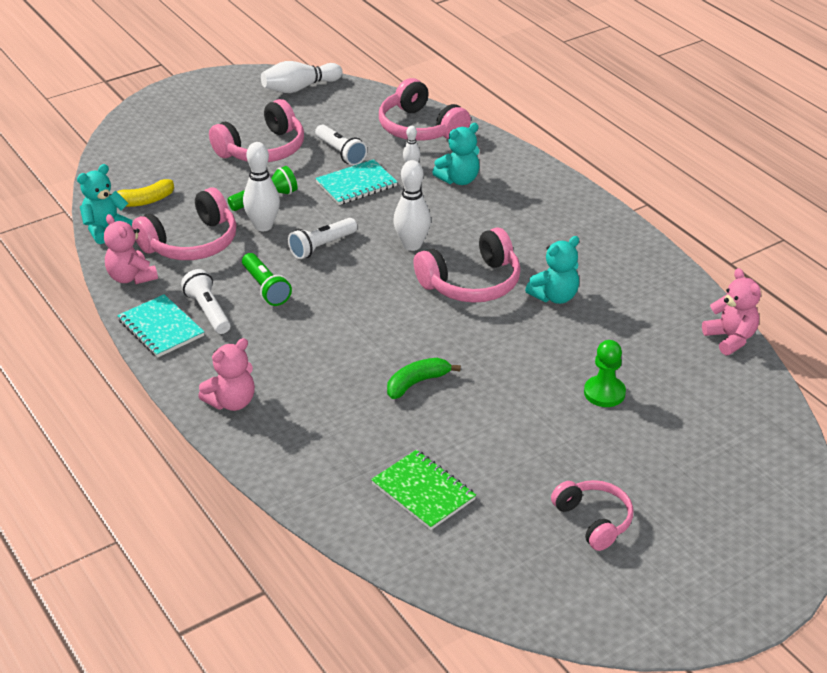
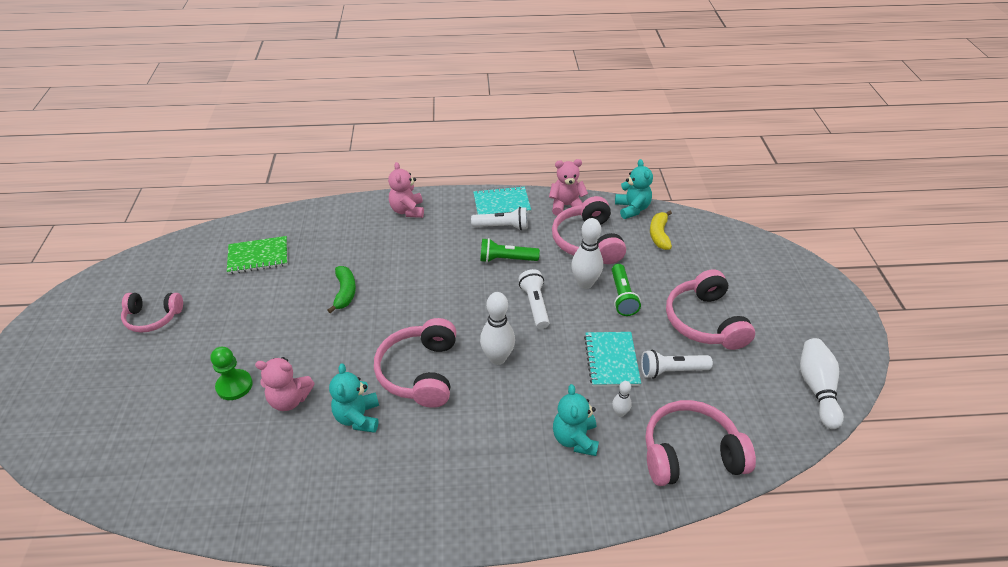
camera: 120 degrees right, 5 degrees up
pink teddy bear [702,268,761,355] -> pink teddy bear moved to [255,357,315,411]

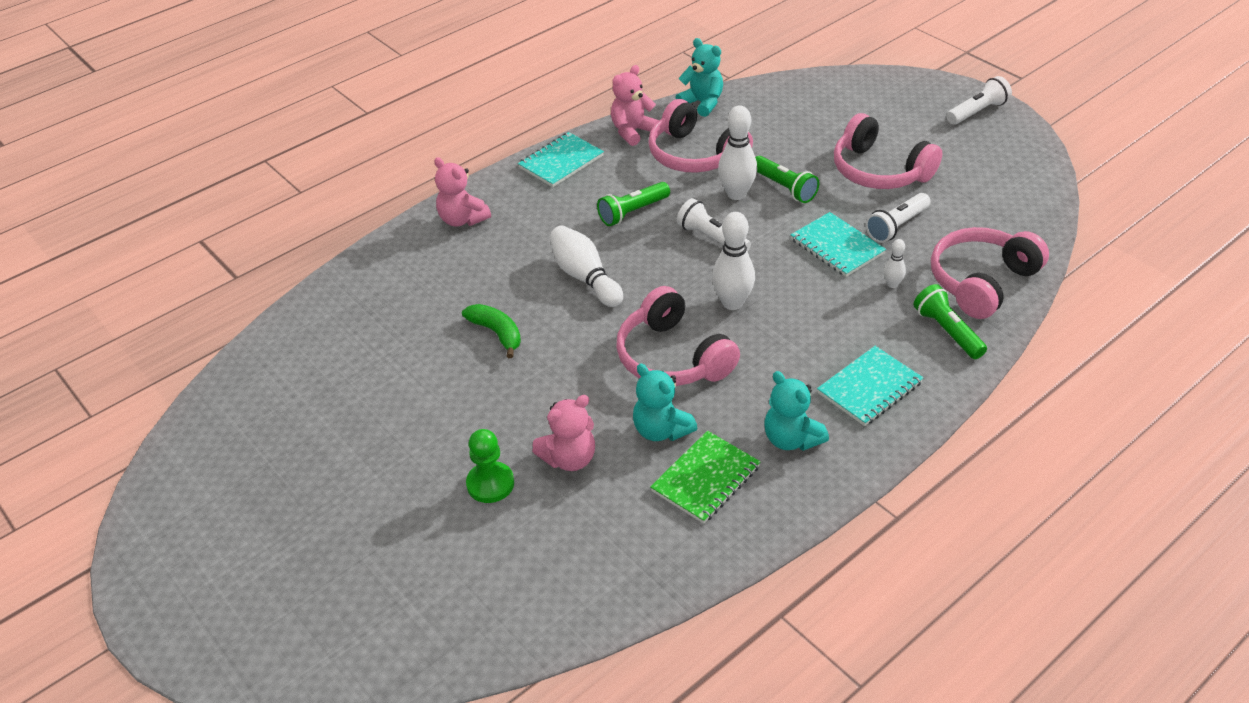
camera: 35 degrees left, 0 degrees up
pink headphones [121,293,183,333] -> none
green notebook [227,236,287,274] -> green notebook moved to [650,431,761,524]
white flashlight [471,207,527,230] -> white flashlight moved to [947,76,1012,125]
turquoise teddy bear [553,384,599,456] -> turquoise teddy bear moved to [765,371,829,451]
yellow banana [650,210,672,250] -> none
white bowling pin [800,338,844,429] -> white bowling pin moved to [549,225,623,307]
none -> turquoise notebook [817,346,924,426]
none -> green flashlight [914,284,987,359]

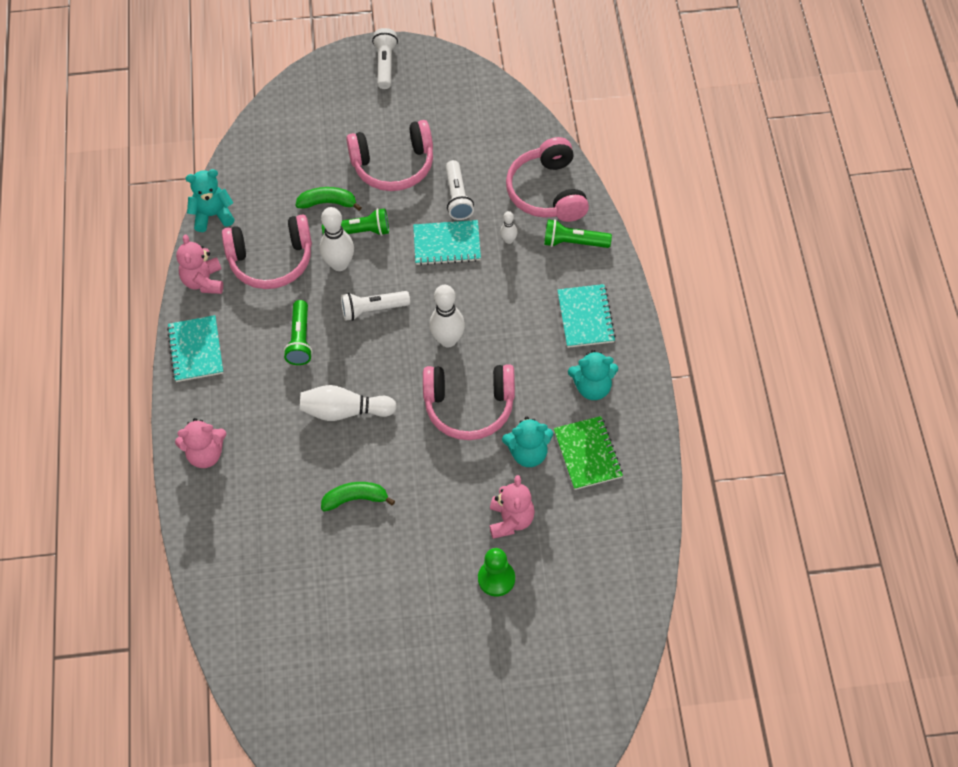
camera: 55 degrees left, 15 degrees up
none -> green banana [296,187,362,211]

